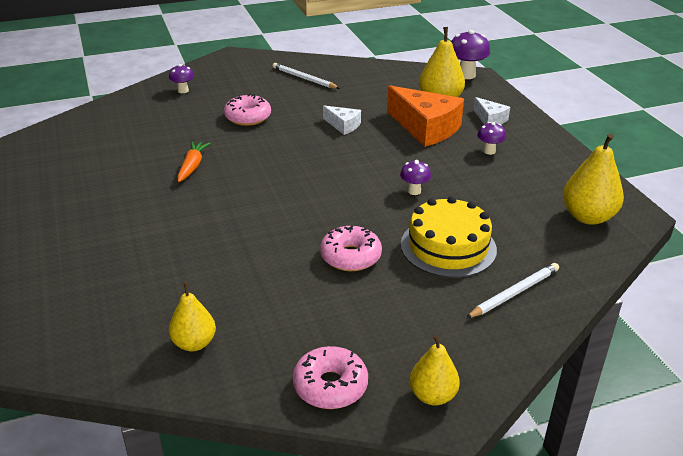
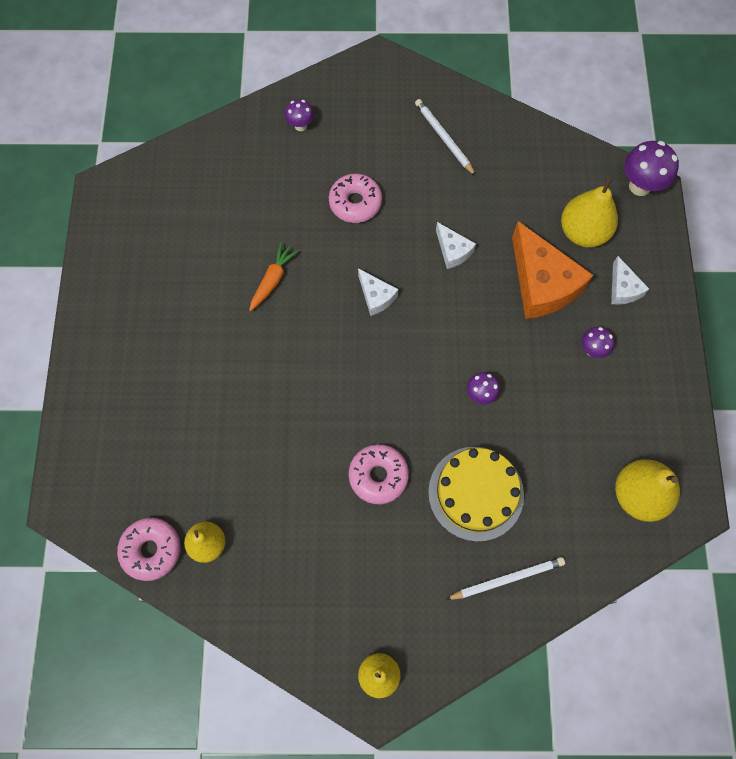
camera: 20 degrees right, 35 degrees up
pink donut [293,346,368,409] -> pink donut moved to [117,518,181,581]
none -> white cheese [358,268,398,316]

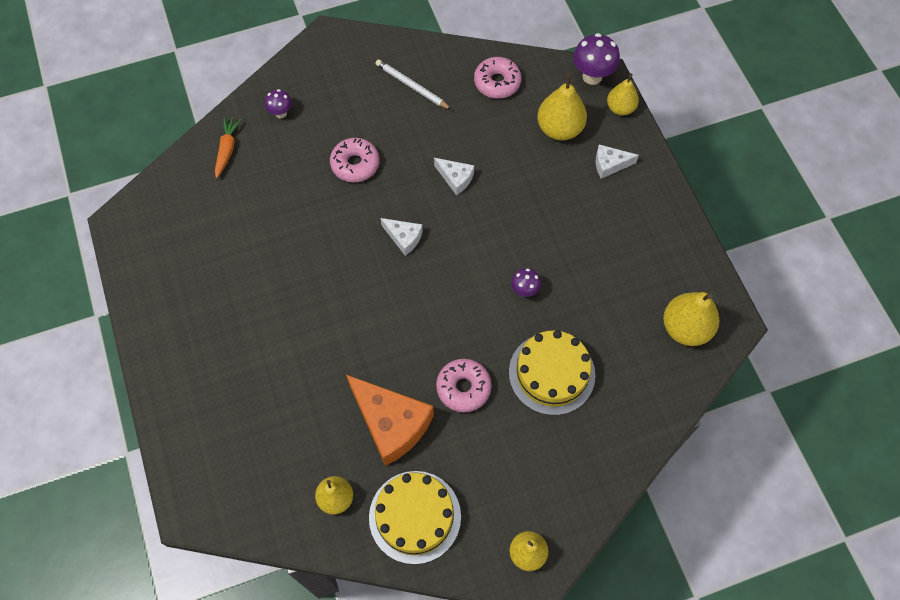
camera: 20 degrees left, 5 degrees down
pink donut [117,518,181,581] -> pink donut moved to [474,57,522,99]
orange carrot [249,242,299,311] -> orange carrot moved to [215,117,242,178]
white pencil [446,557,565,600] -> none
orange cheese [512,221,593,319] -> orange cheese moved to [346,375,434,466]
purple mushroom [581,327,614,358] -> none
white cheese [611,256,649,305] -> white cheese turned 120 degrees clockwise [596,144,639,179]
none -> yellow cake [369,471,461,564]
none -> yellow pear [607,73,639,116]

